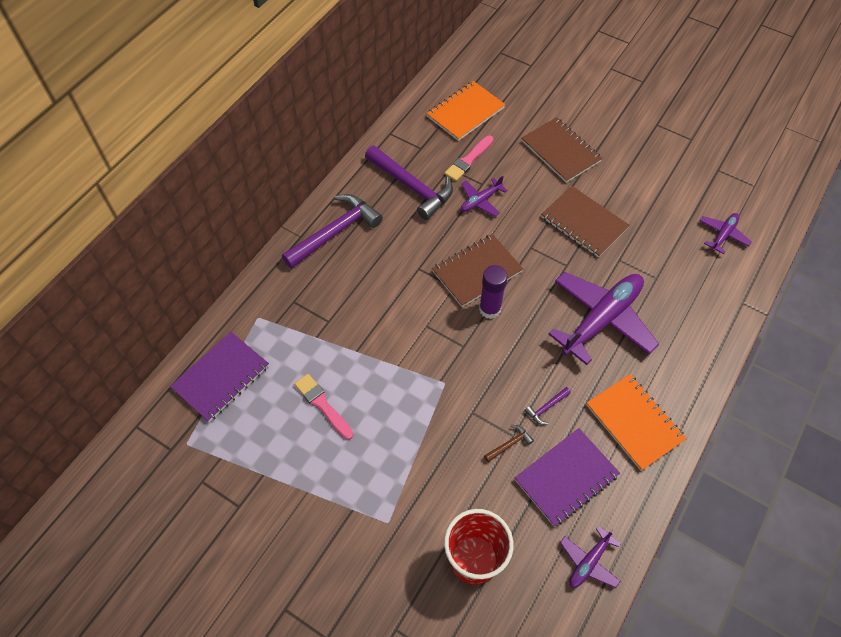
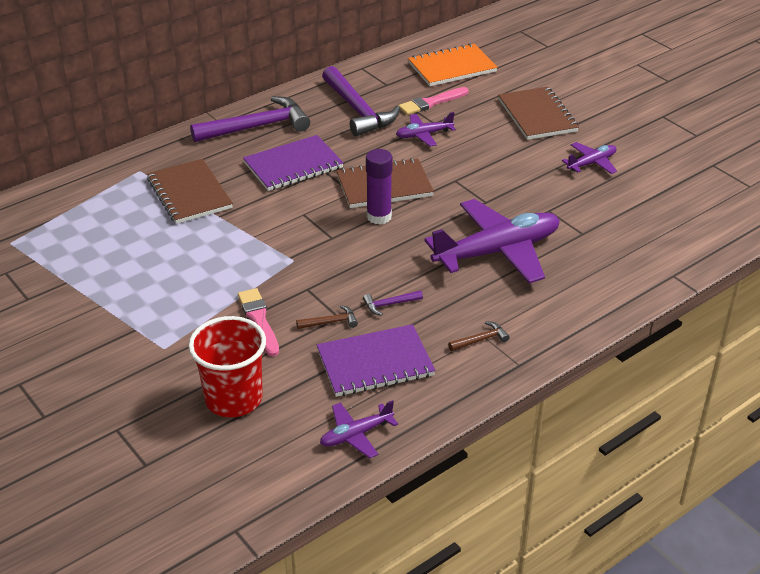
camera: 20 degrees right, 20 degrees down
purple notebook [170,332,269,422] -> purple notebook moved to [243,135,344,191]
pink brush [294,374,353,440] -> pink brush moved to [238,288,279,356]
brown notebook [541,186,630,258] -> brown notebook moved to [147,159,233,224]
orange notebook [586,374,687,471] -> brown hammer [448,321,510,351]
purple plane [700,213,752,254] -> purple plane moved to [562,142,617,174]

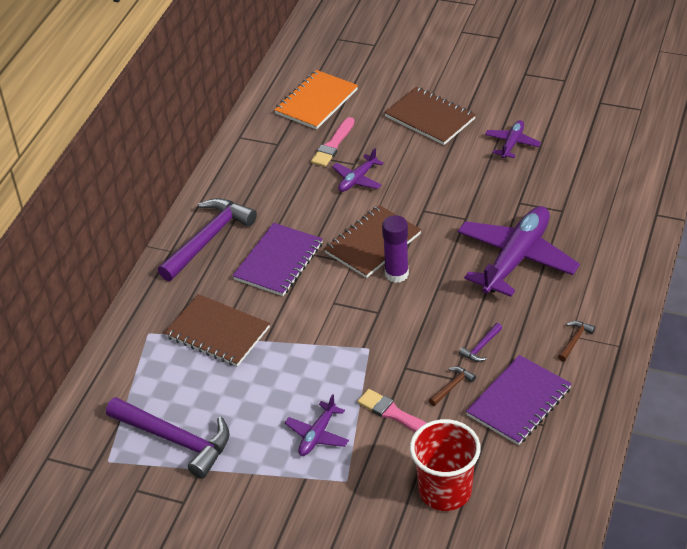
camera: 30 degrees left, 5 degrees up
purple plane [320,400,398,459] -> purple plane moved to [285,394,349,456]
purple hammer [322,66,400,136] -> purple hammer moved to [106,397,230,479]

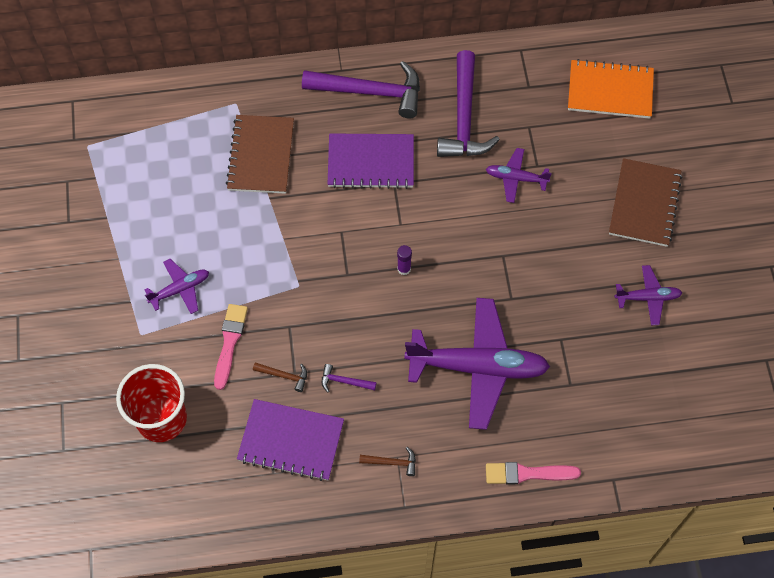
camera: 60 degrees right, 20 degrees up
purple hammer [106,397,230,479] -> purple hammer moved to [437,50,500,157]
purple plane [285,394,349,456] -> purple plane turned 150 degrees clockwise [145,259,209,314]
pink brush [311,117,355,167] -> pink brush moved to [486,462,581,484]
brown notebook [324,205,421,278] -> none
purple glue stick [382,215,409,283] -> purple glue stick [397,245,412,275], size x0.55

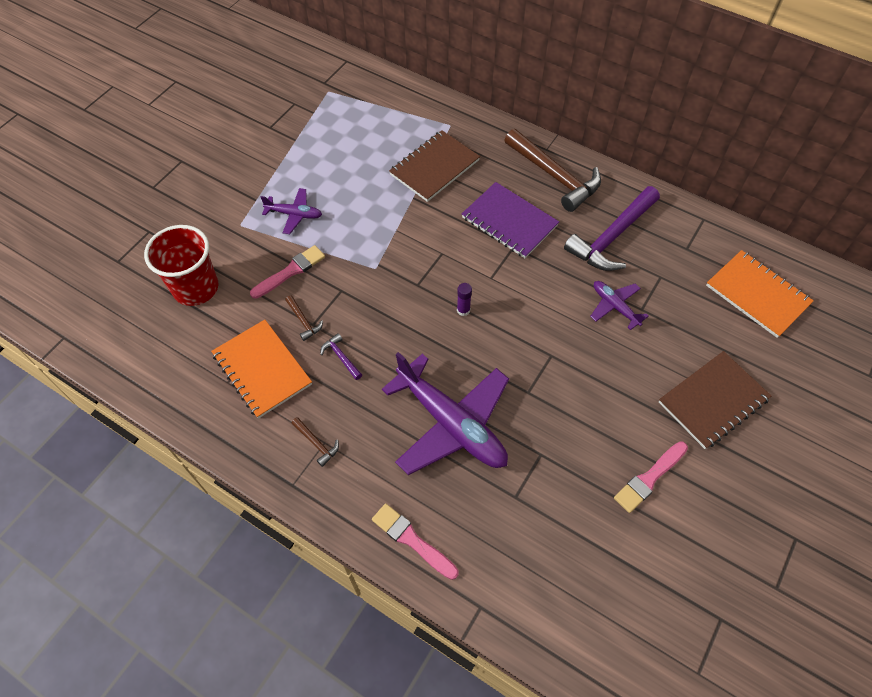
camera: 40 degrees right, 5 degrees down
purple notebook [237,399,344,481] -> orange notebook [211,320,312,419]
purple hammer [302,61,420,118] -> brown hammer [504,129,601,212]
purple plane [615,265,682,325] -> pink brush [614,441,688,513]

